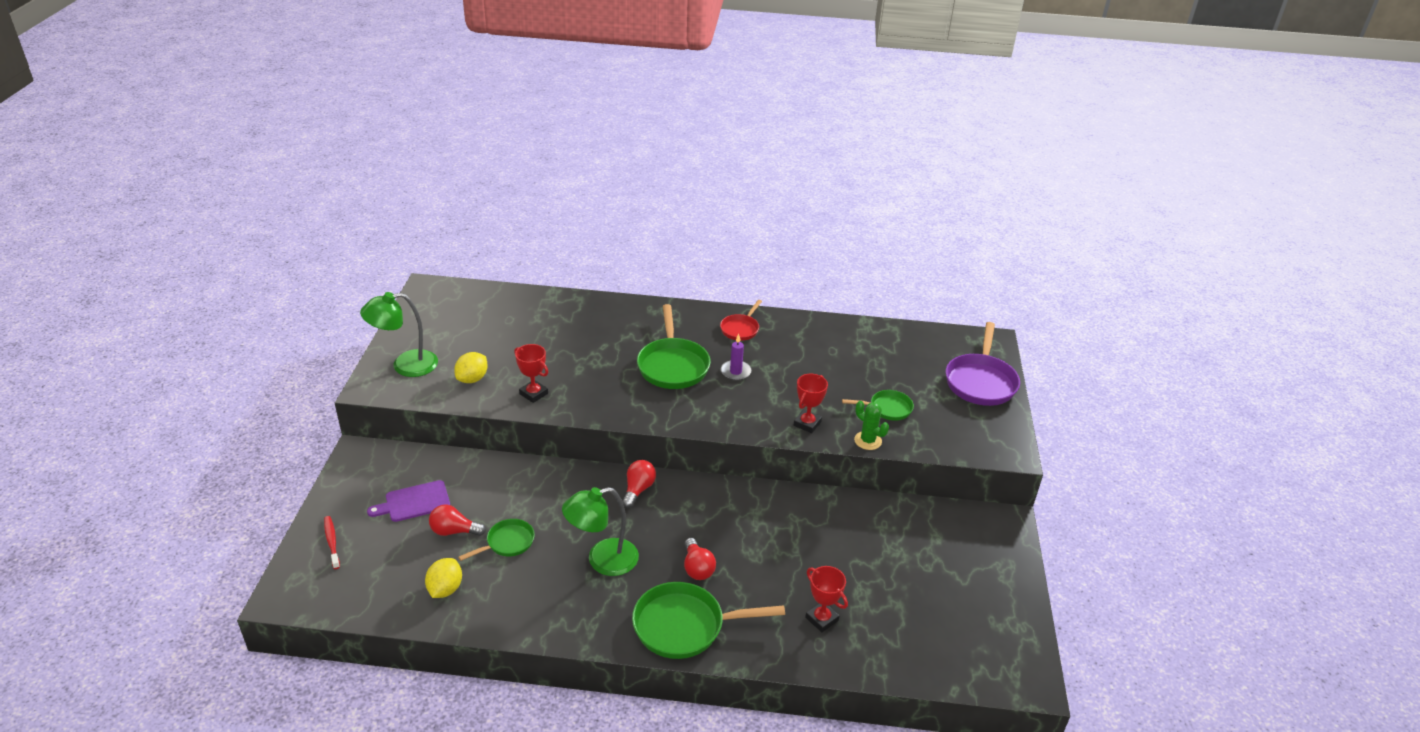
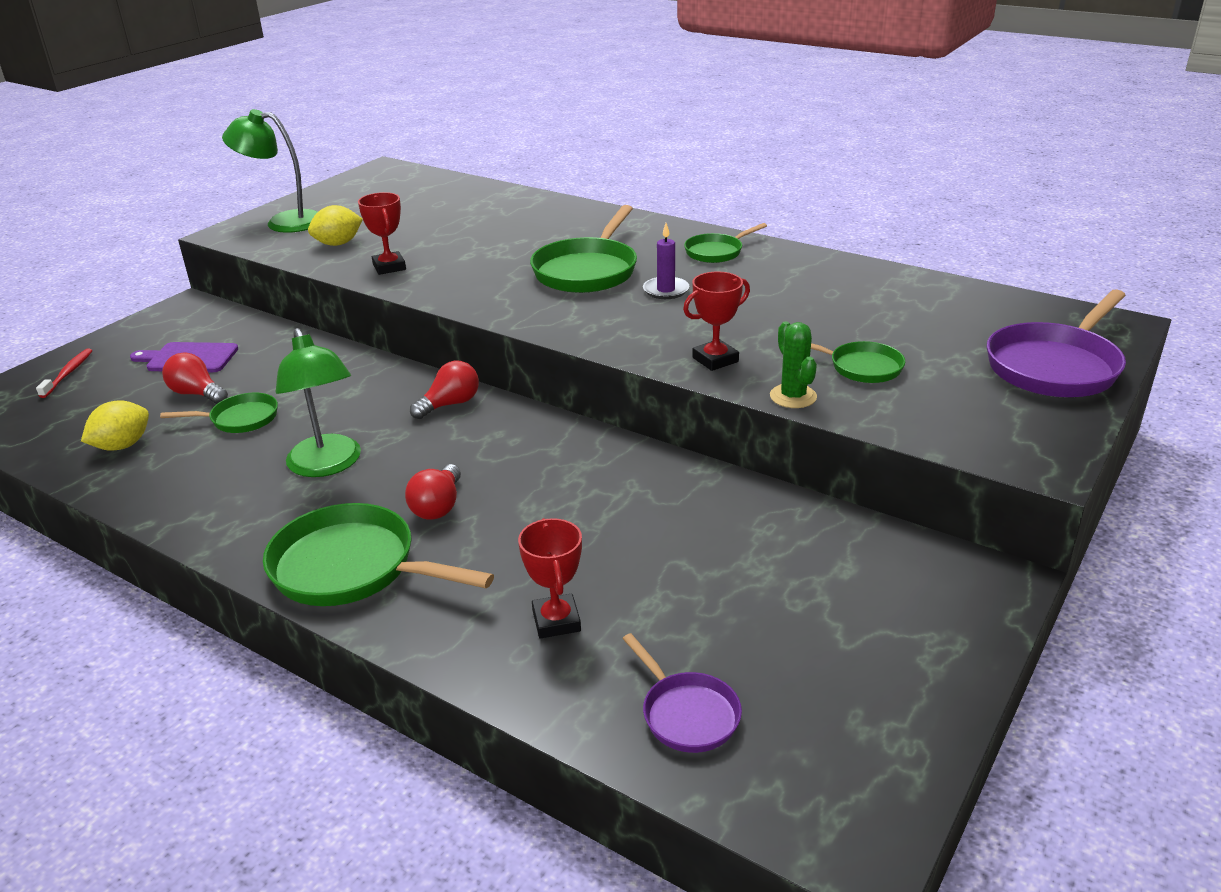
camera: 30 degrees right, 5 degrees down
green lamp [562,487,639,576] -> green lamp turned 120 degrees counterclockwise [276,328,361,477]
red pan [720,300,762,341] -> green pan [684,223,767,263]
none -> purple pan [623,633,742,753]

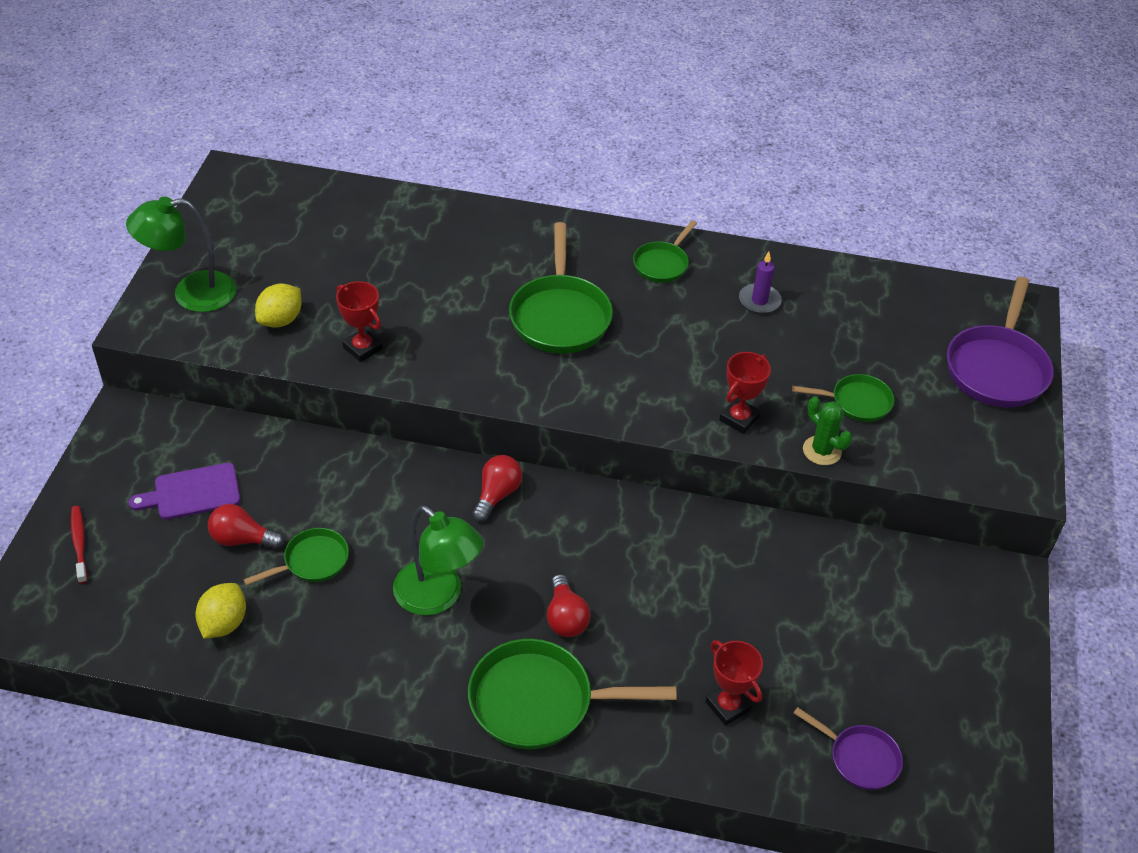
camera: 25 degrees left, 15 degrees up
purple candle [643,223,689,299] -> purple candle moved to [739,252,782,314]

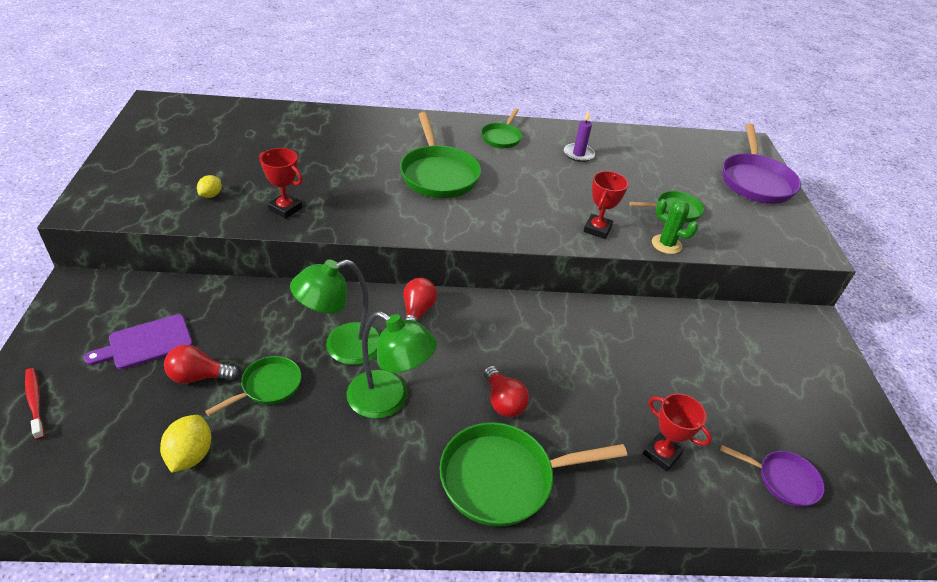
camera: 15 degrees left, 5 degrees down
green lamp [126,196,236,312] -> green lamp moved to [290,259,381,365]
yellow lemon [255,283,302,328] -> yellow lemon [197,175,222,198], size x0.62

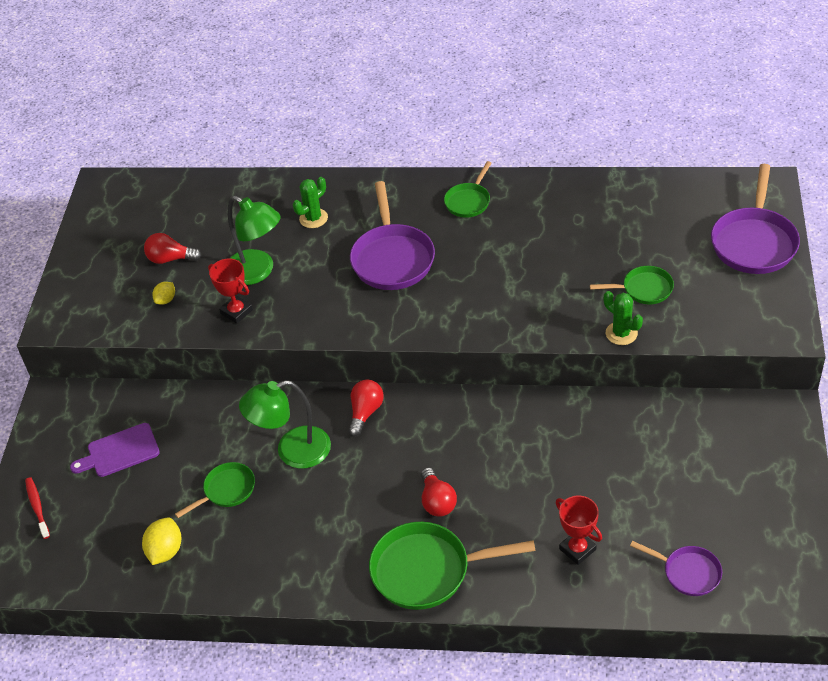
camera: 15 degrees right, 5 degrees up
red light bulb [164,345,239,384] -> red light bulb moved to [144,233,202,264]
green lamp [347,311,437,419] -> green lamp moved to [228,196,281,285]
green pan [400,112,481,198] -> purple pan [350,181,435,290]
purple candle [564,111,595,162] -> none
red trophy [583,171,628,239] -> none
none -> green cactus [293,177,328,228]

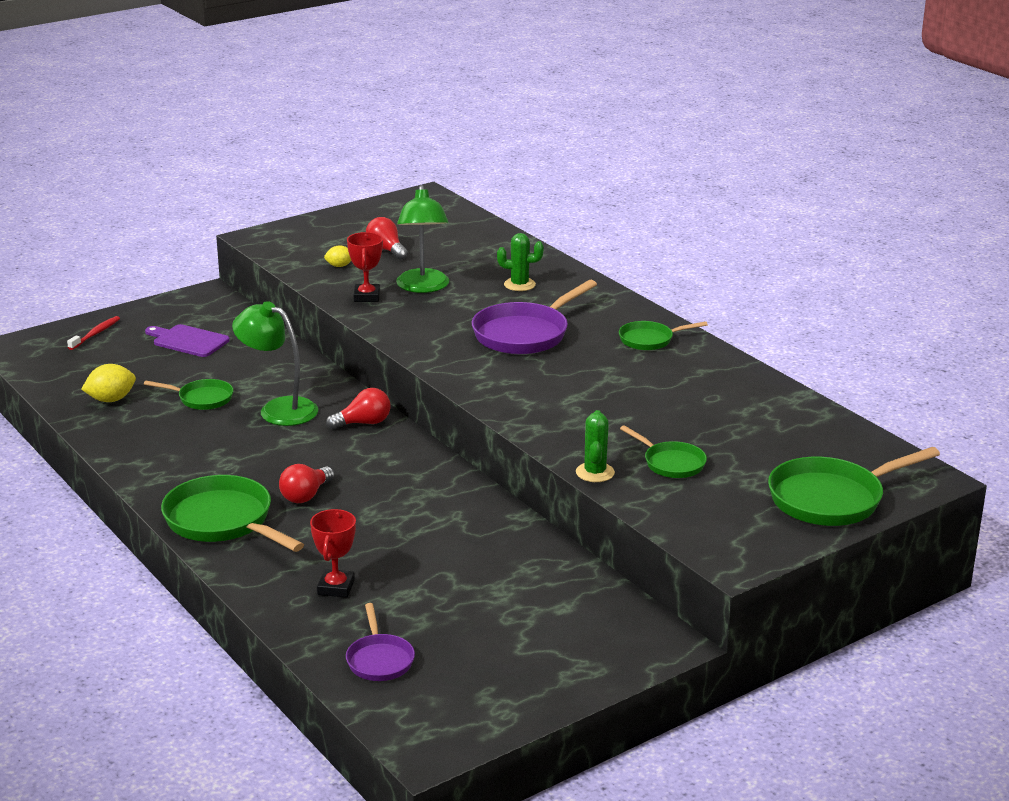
camera: 45 degrees right, 20 degrees down
purple pan [711,164,800,274] -> green pan [768,447,940,526]

